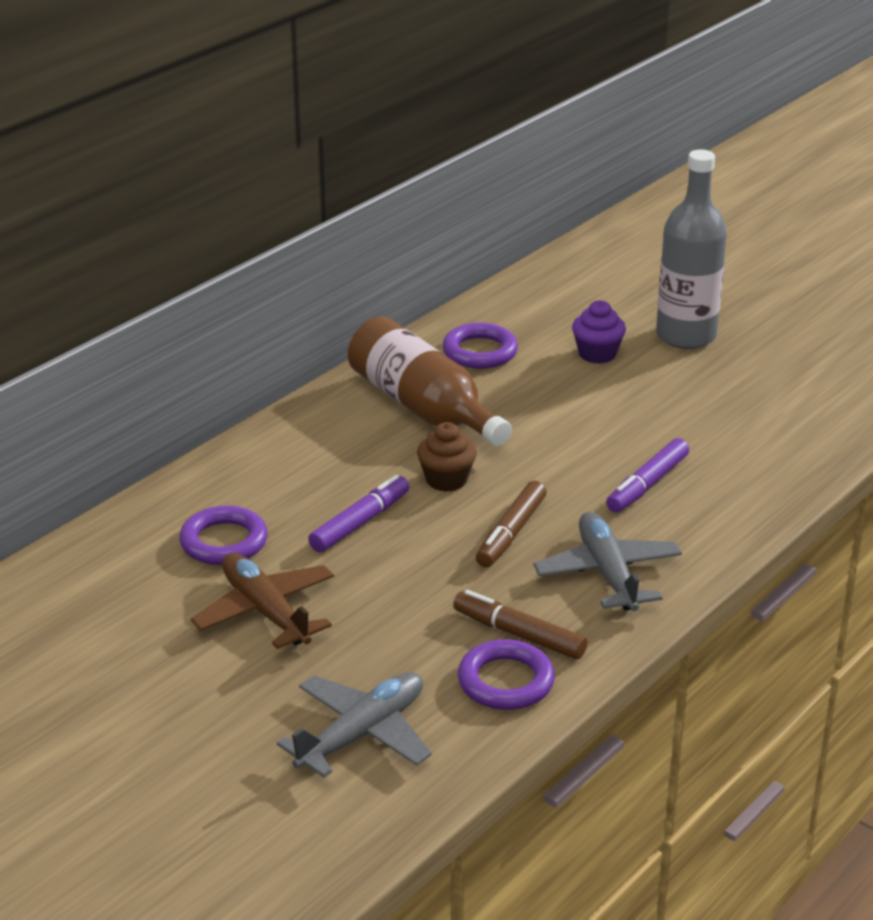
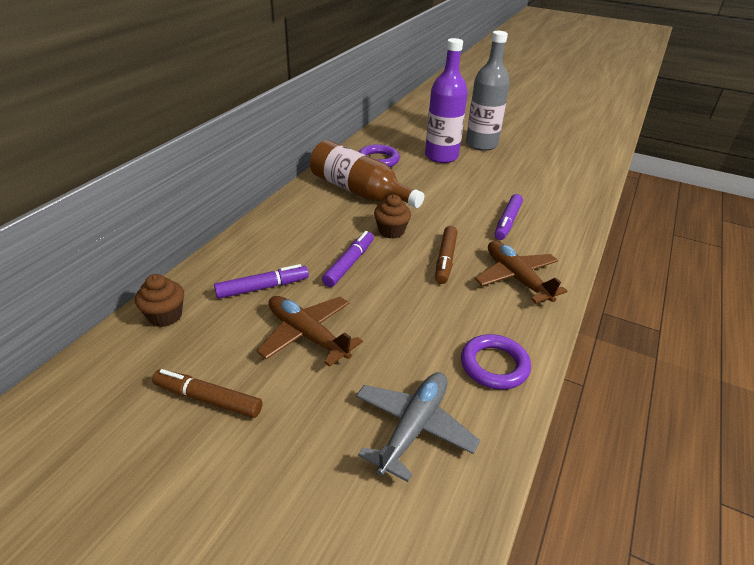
camera: 15 degrees left, 5 degrees up
purple ring [179,505,268,565] -> purple marker [214,264,309,299]
brown marker [453,590,587,659] -> brown marker moved to [152,369,262,418]
grey plane [534,512,682,611] -> brown plane [475,241,567,303]
purple cupcake [572,300,626,364] -> purple bottle [425,38,468,163]
none -> brown cupcake [135,274,184,327]

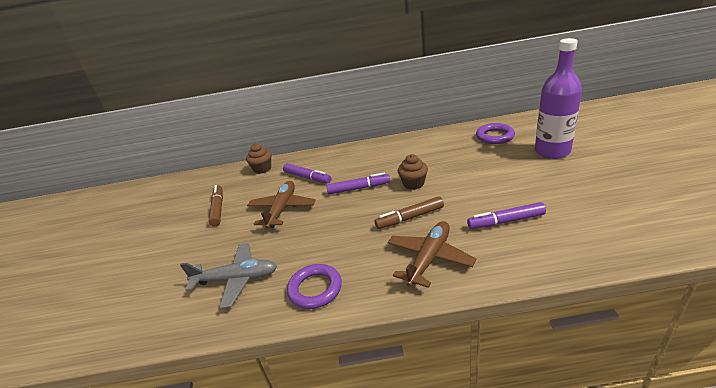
camera: 65 degrees right, 5 degrees down
brown bottle [310,140,424,208] -> none
grey bottle [466,31,510,151] -> none

